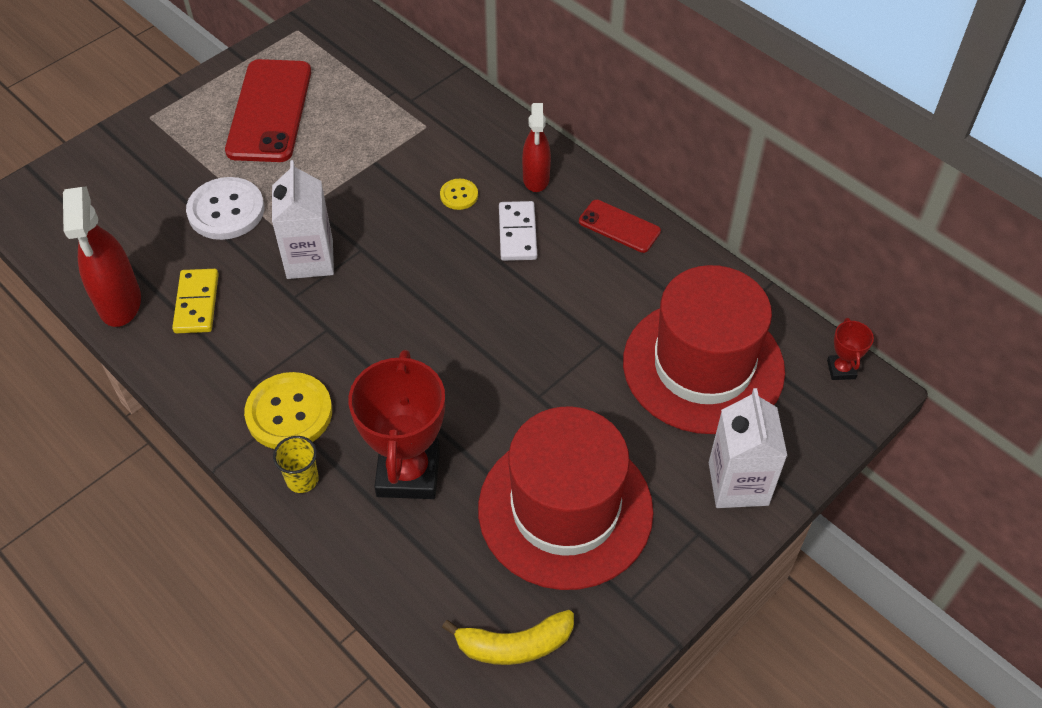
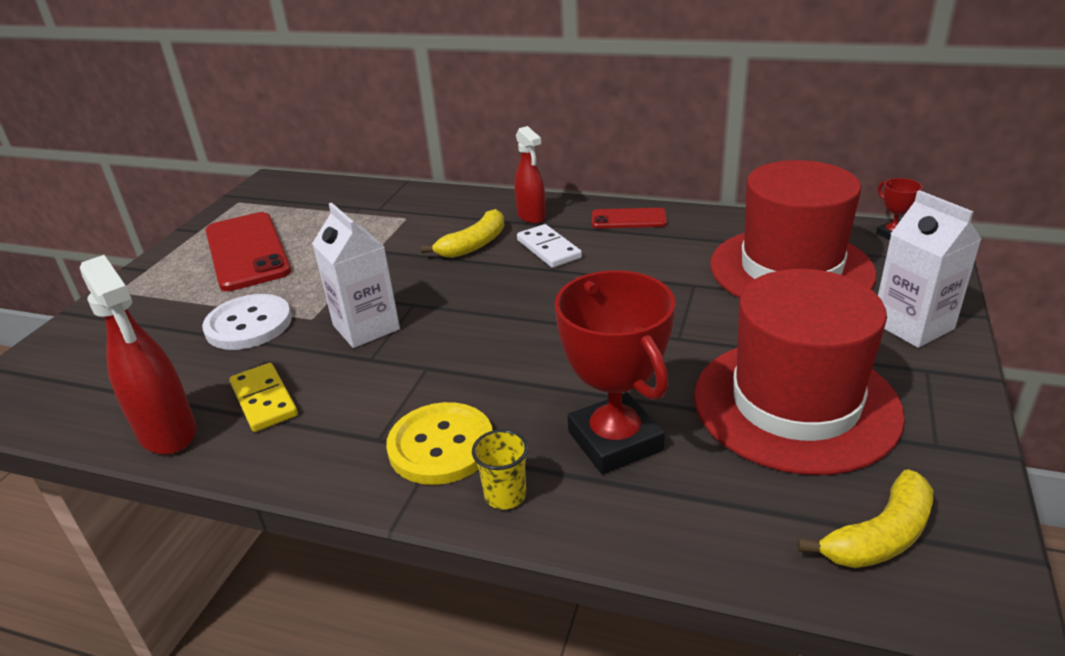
camera: 25 degrees left, 20 degrees down
yellow button [440,179,478,210] -> yellow banana [421,209,504,258]

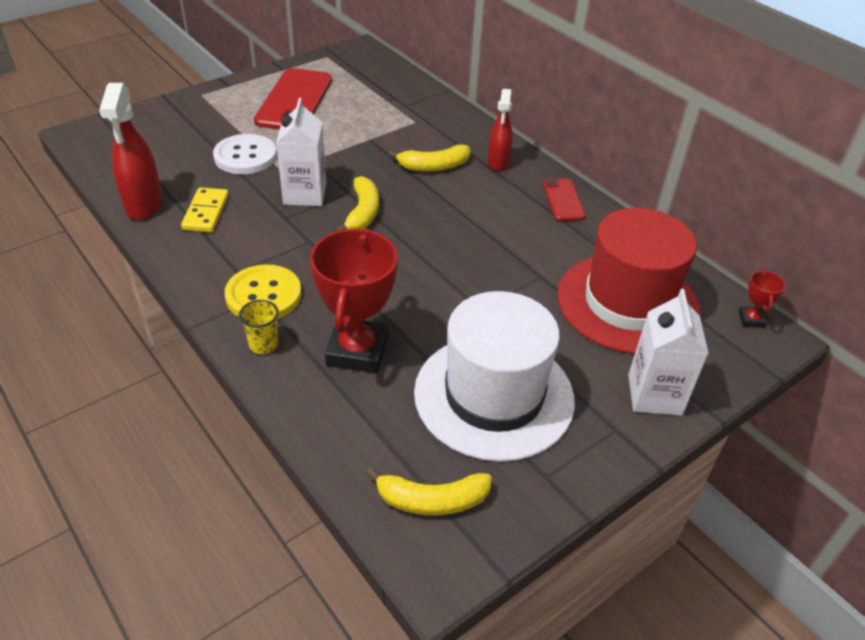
camera: 30 degrees right, 10 degrees up
white domino [517,224,582,268] -> none
red phone [592,208,667,228] -> red phone turned 45 degrees clockwise [543,179,586,221]
red hat [694,269,905,475] -> white hat [414,291,575,462]
none -> yellow banana [335,176,379,232]

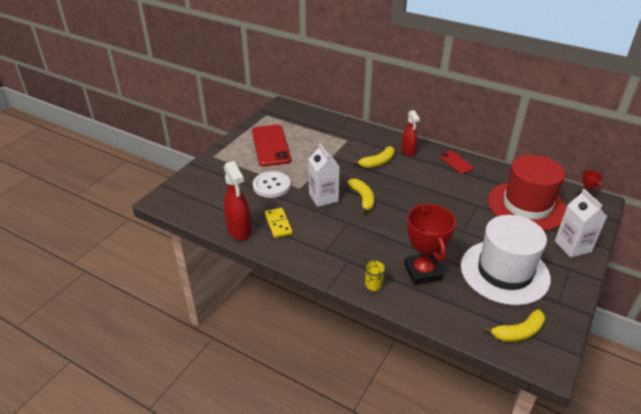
camera: 20 degrees left, 5 degrees down
yellow button [225,264,302,319] -> none

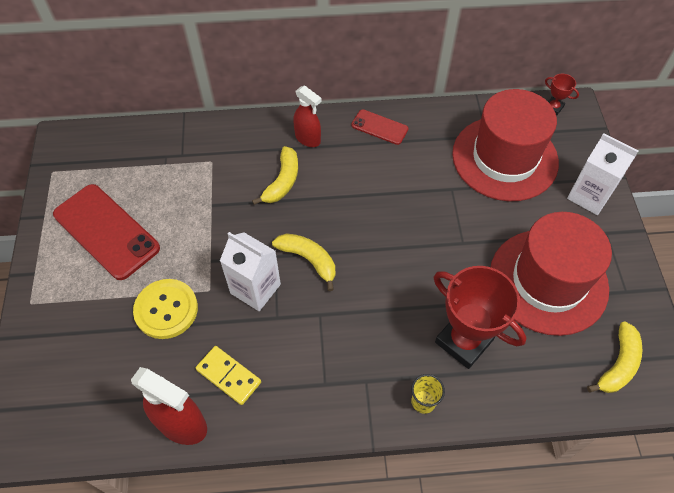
camera: 35 degrees left, 20 degrees up
white button [253,171,291,198] -> yellow button [133,279,198,339]
white hat [461,215,551,305] -> red hat [491,212,612,336]

